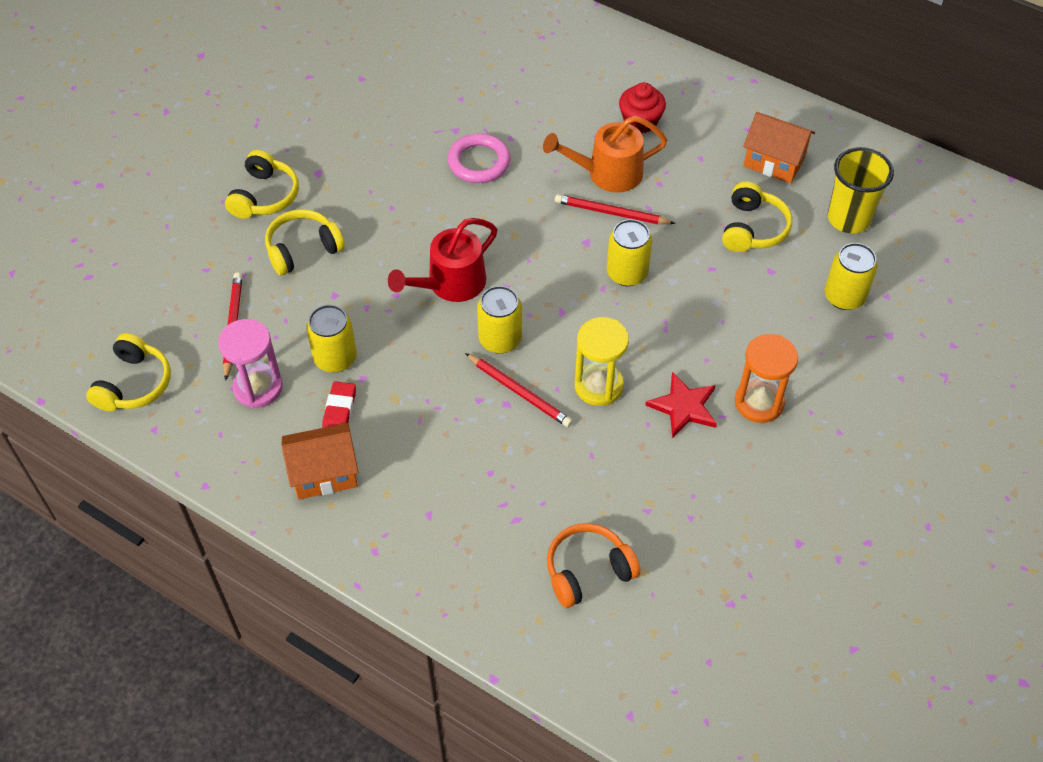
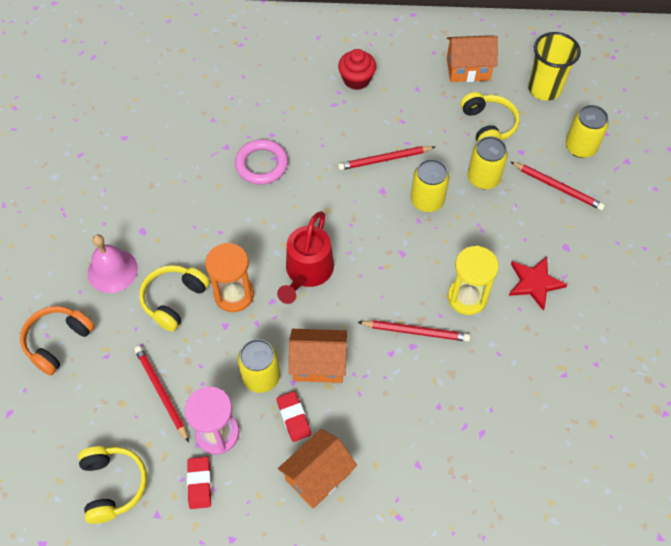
camera: 30 degrees left, 5 degrees up
yellow headphones [225,150,299,219] -> pink bell [88,234,138,293]
yellow can [477,286,522,354] -> yellow can moved to [468,136,508,189]
orange watering can [543,116,668,193] -> none
orange headphones [547,523,641,608] -> orange headphones moved to [20,306,95,375]
orange hourglass [735,334,798,423] -> orange hourglass moved to [205,243,254,312]
none -> red eraser [187,457,211,509]
none -> orange house [289,329,347,383]
none -> red pencil [511,162,605,210]

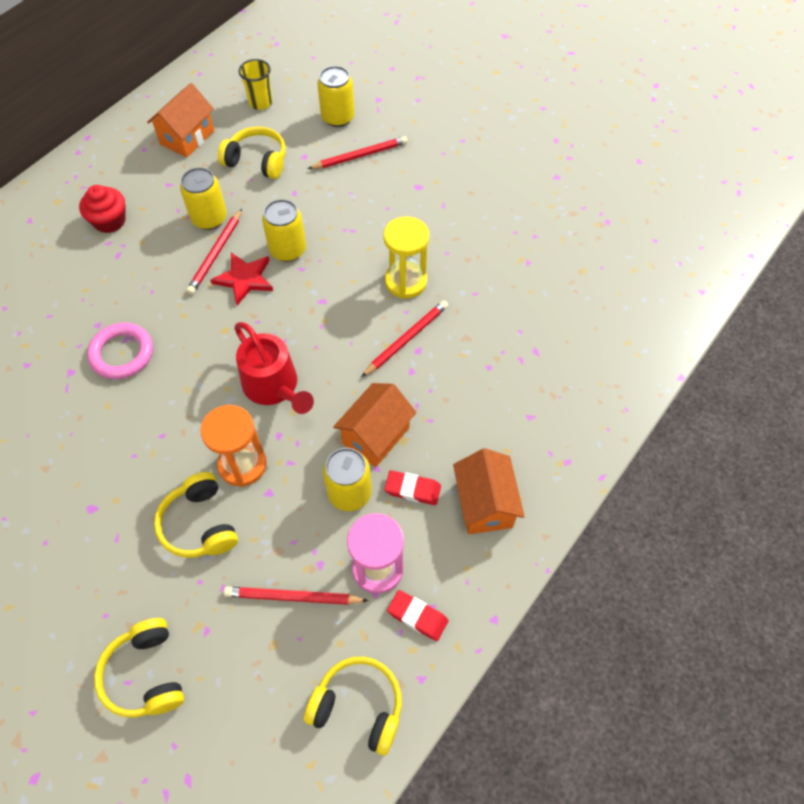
camera: 55 degrees left, 0 degrees up
orange headphones [20,306,95,375] -> yellow headphones [94,618,184,717]
pink bell [88,234,138,293] -> none
yellow can [468,136,508,189] -> yellow can moved to [180,167,227,230]
red star [509,257,568,310] -> red star moved to [210,252,273,306]
yellow cup [528,32,581,101] -> yellow cup [238,59,272,110], size x0.66

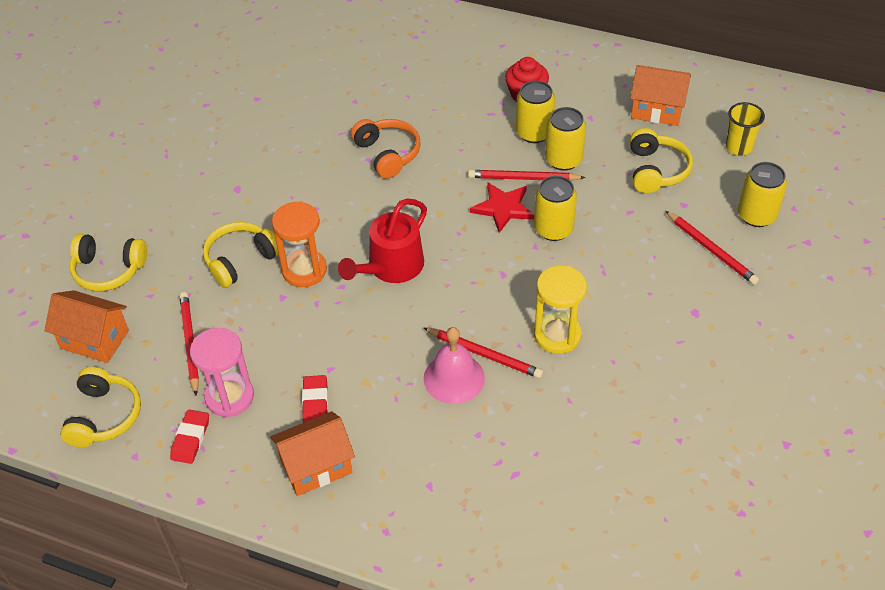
camera: 75 degrees right, 10 degrees down
pink ring [87,323,153,379] -> orange headphones [351,119,421,179]
yellow headphones [94,618,184,717] -> yellow headphones turned 135 degrees counterclockwise [69,234,147,291]
yellow can [323,448,372,511] -> yellow can moved to [516,81,555,143]
orange house [333,383,416,467] -> orange house moved to [45,290,129,363]
none -> pink bell [424,327,485,404]

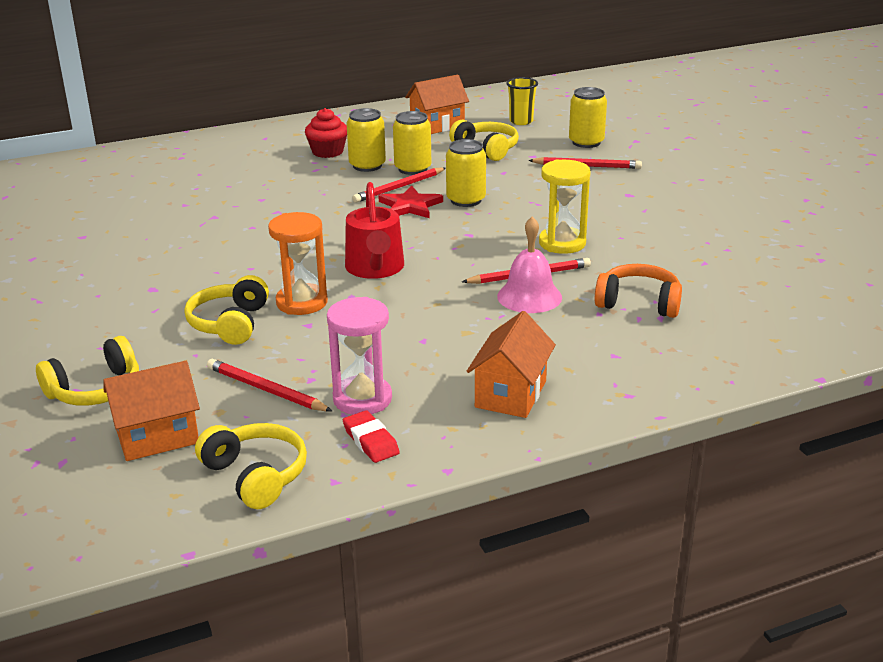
camera: 45 degrees left, 20 degrees down
red eraser [302,375,328,423] -> none
orange headphones [351,119,421,179] -> orange headphones moved to [595,264,682,318]

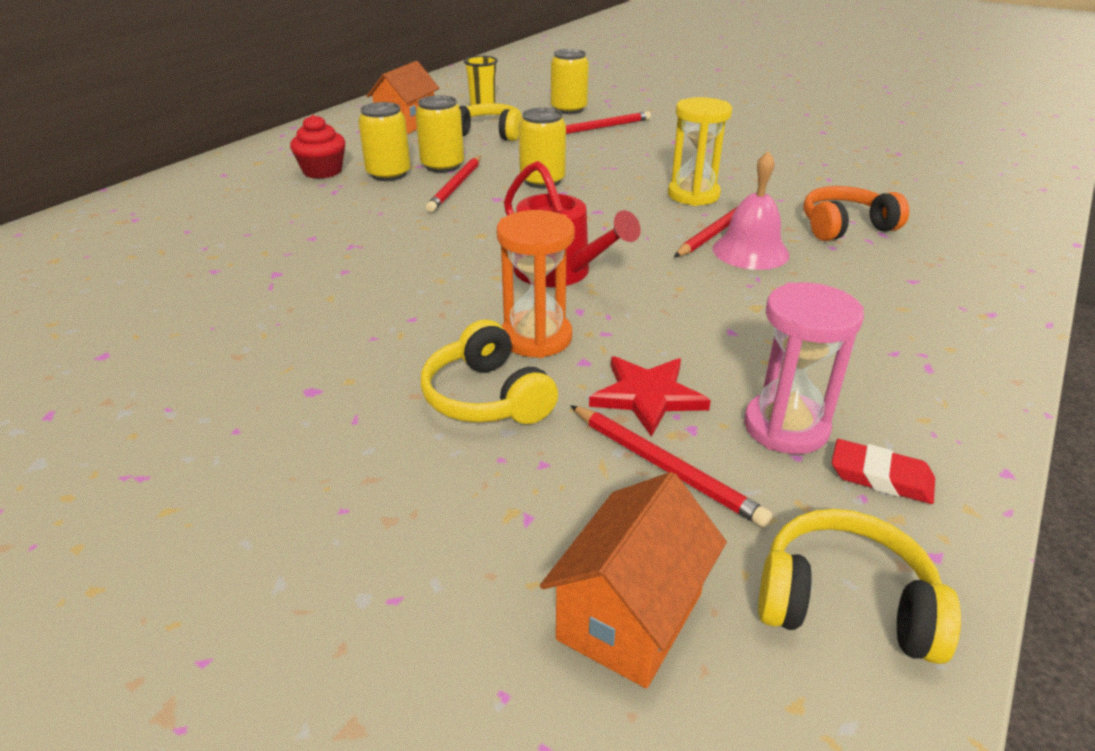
camera: 35 degrees left, 5 degrees up
yellow headphones [36,336,139,406] -> none
red pencil [207,359,332,412] -> red pencil turned 135 degrees counterclockwise [570,405,772,527]
red star [378,186,443,218] -> red star moved to [589,356,711,437]
orange house [466,311,556,418] -> none

